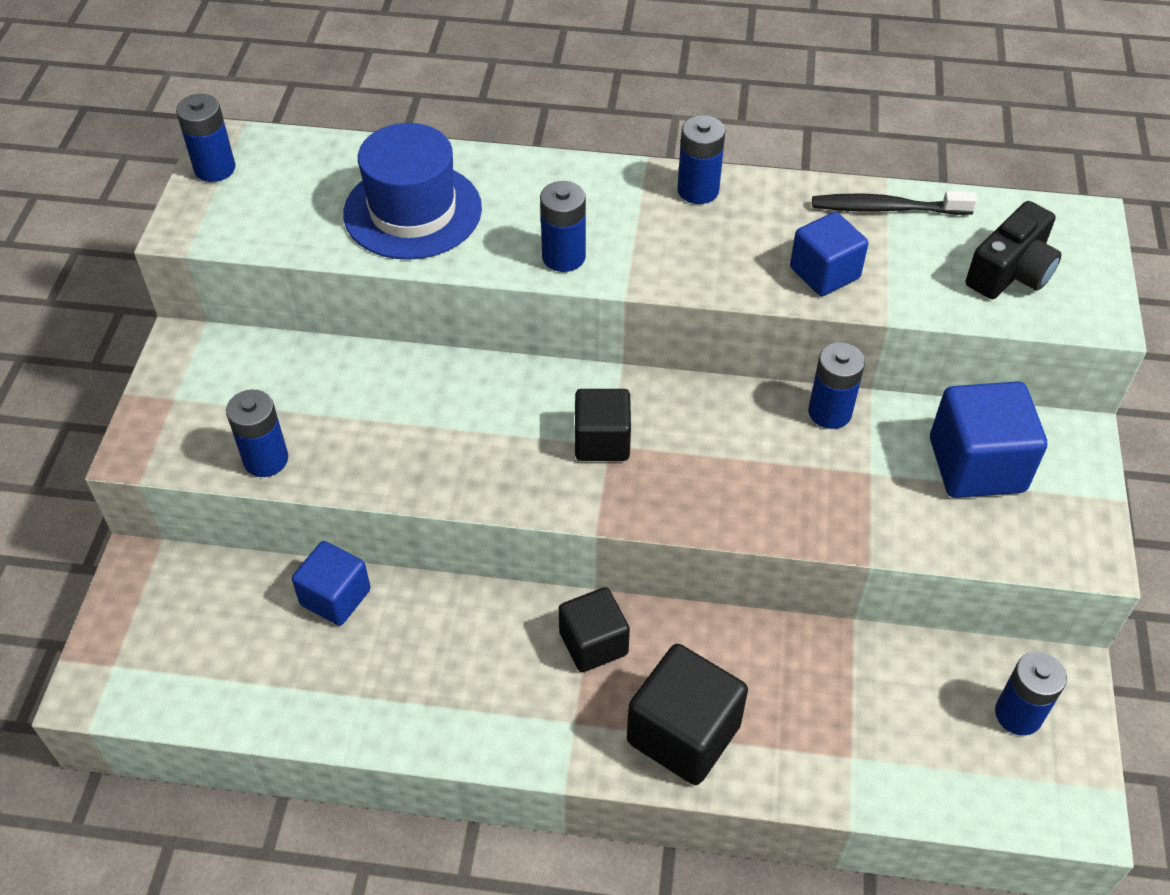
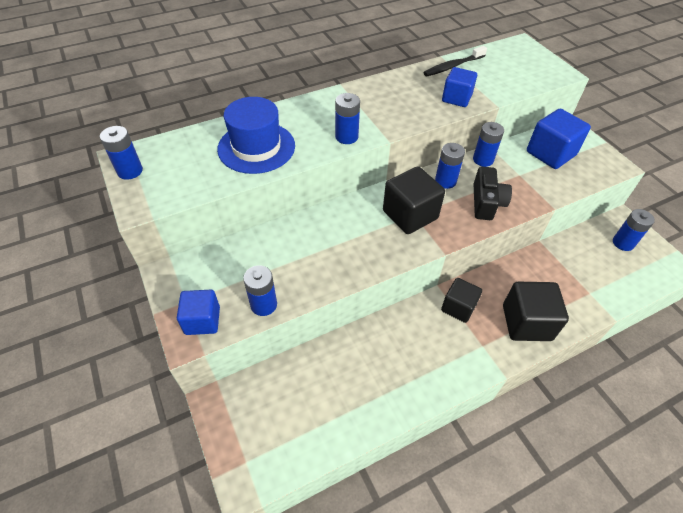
camera: 35 degrees left, 0 degrees up
blue cube [292,541,371,626] -> blue cube moved to [177,290,220,335]
black cube [575,389,631,461] -> black cube [383,166,445,234], size x1.52
blue battery [677,115,726,204] -> blue battery moved to [435,143,465,189]
black camera [966,201,1062,299] -> black camera moved to [473,166,512,220]

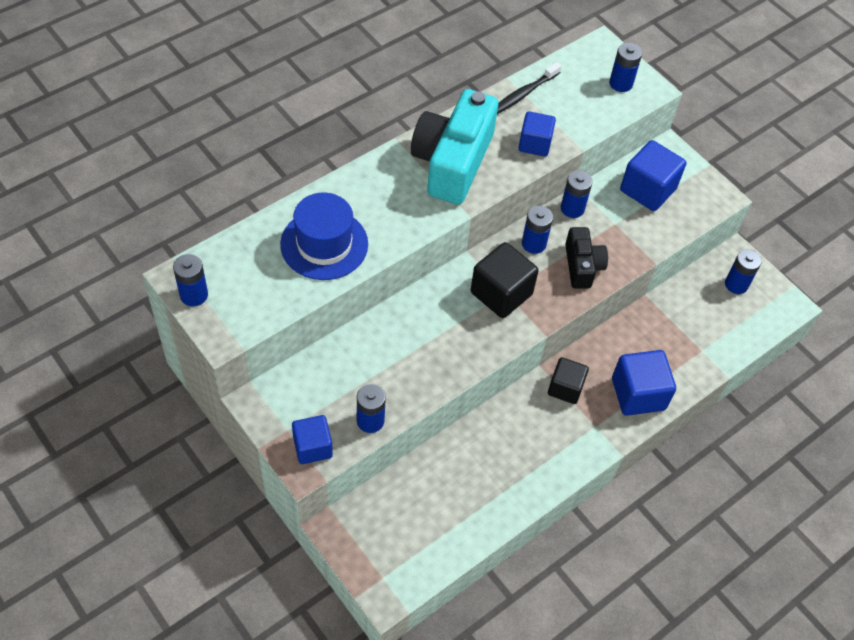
camera: 15 degrees left, 5 degrees up
blue battery [335,93,360,144] -> blue battery moved to [609,43,642,92]
black cube [503,282,569,341] -> blue cube [612,350,676,416]
none -> turquoise camera [411,89,498,205]

